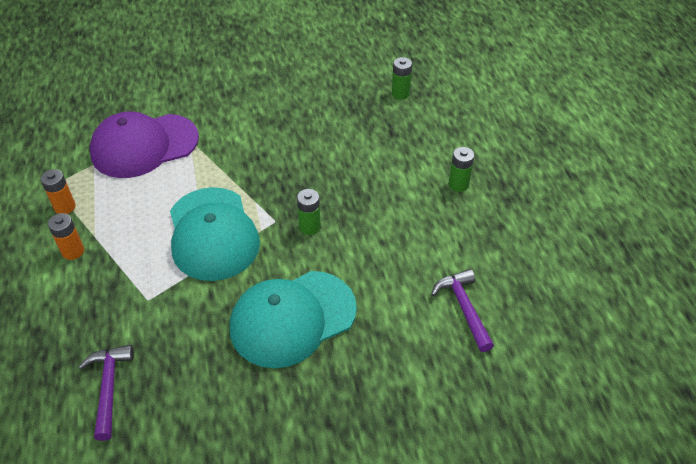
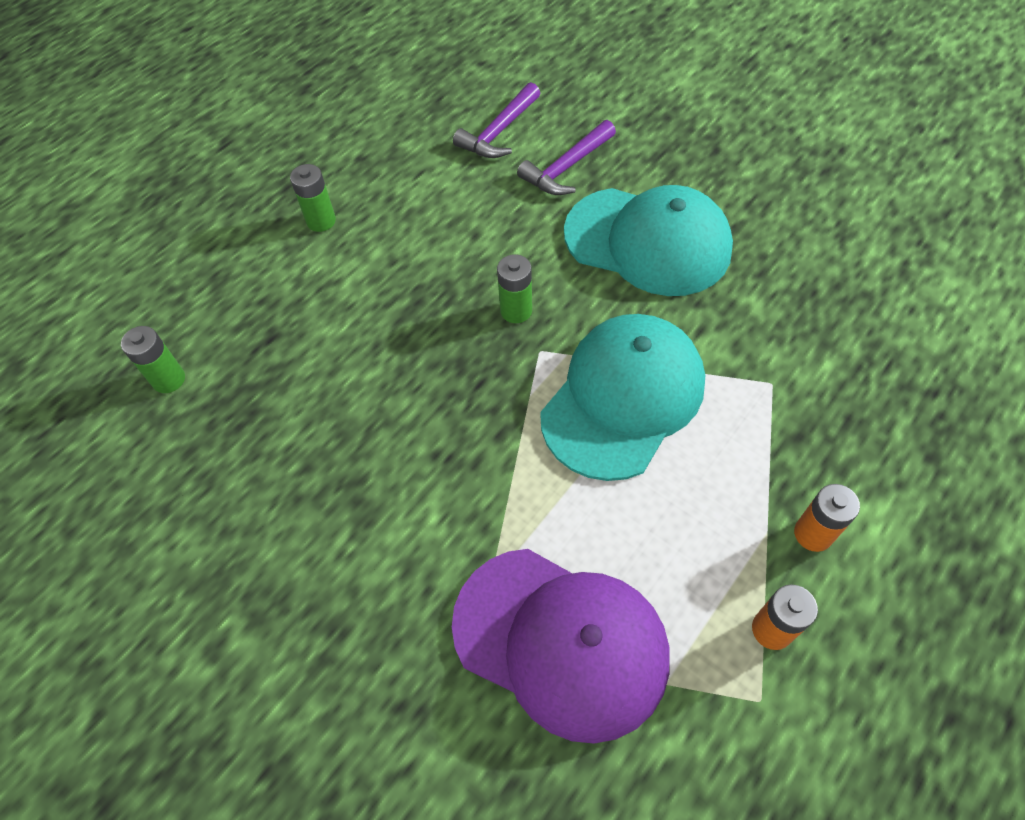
camera: 125 degrees left, 10 degrees up
purple hammer [79,345,134,441] -> purple hammer moved to [517,120,616,195]

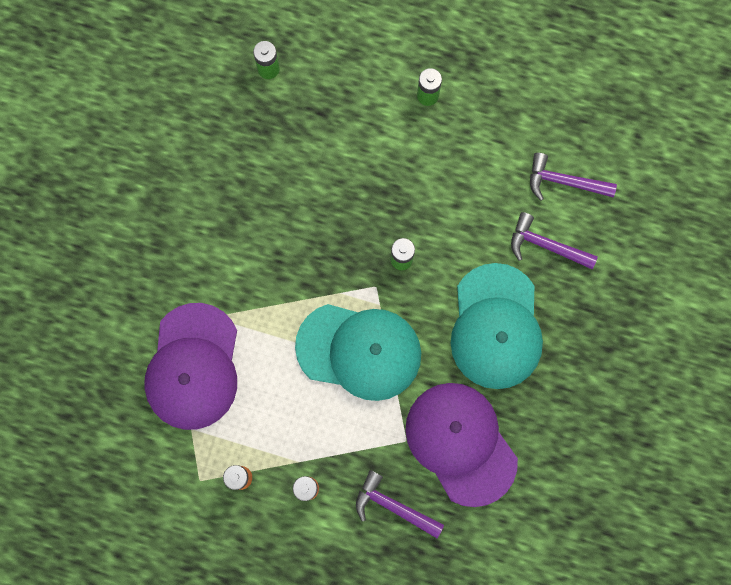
camera: 65 degrees right, 20 degrees up
none -> purple hammer [356,470,444,538]
none -> purple cap [405,383,518,507]

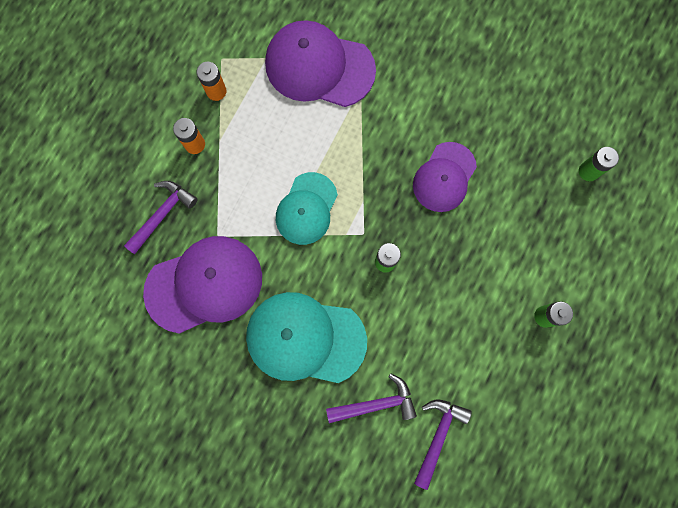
camera: 100 degrees right, 0 degrees up
turquoise cap [295,304,421,401] -> turquoise cap [276,172,338,245], size x0.65
purple hammer [511,212,598,269] -> purple hammer turned 45 degrees clockwise [326,373,417,423]
none -> purple cap [413,142,477,212]

